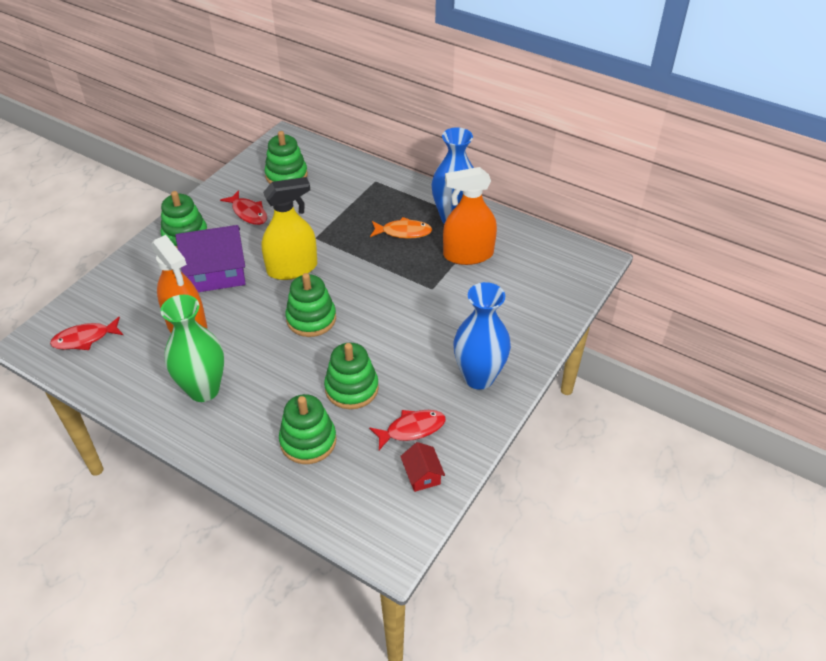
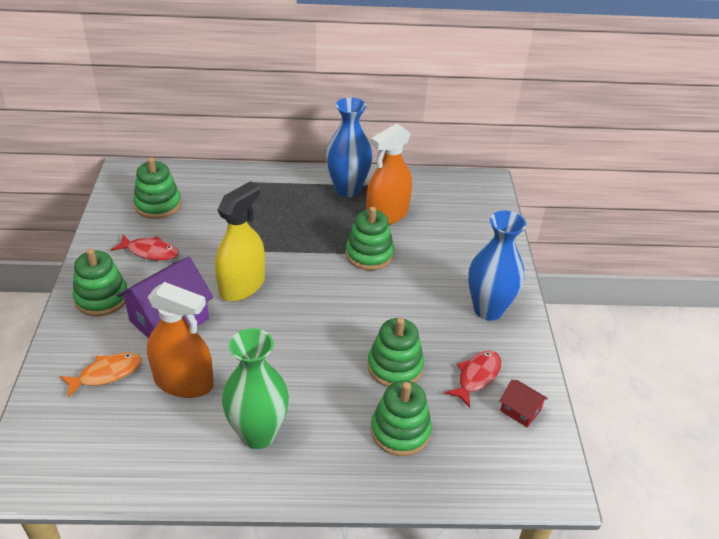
camera: 35 degrees left, 5 degrees down
red fish [50,317,123,350] -> none
green stacking toy [285,273,336,337] -> green stacking toy moved to [345,207,394,270]
orange fish [370,217,432,238] -> orange fish moved to [60,352,142,398]

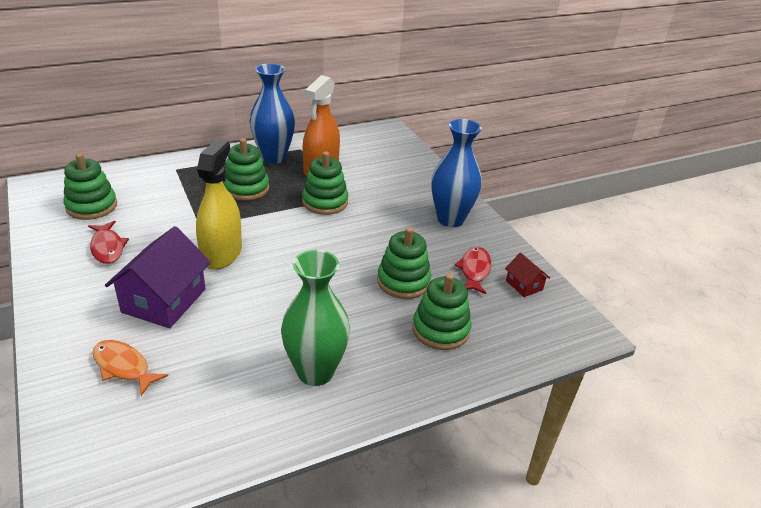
camera: 25 degrees left, 5 degrees down
orange fish [60,352,142,398] -> orange fish turned 90 degrees counterclockwise [92,340,168,396]
green stacking toy [73,248,128,317] -> green stacking toy moved to [223,138,269,201]
red fish [111,235,179,261] -> red fish turned 75 degrees clockwise [88,221,129,264]
orange spray bottle [147,282,214,398] -> none
red house [500,380,548,427] -> red house turned 45 degrees clockwise [505,252,550,297]

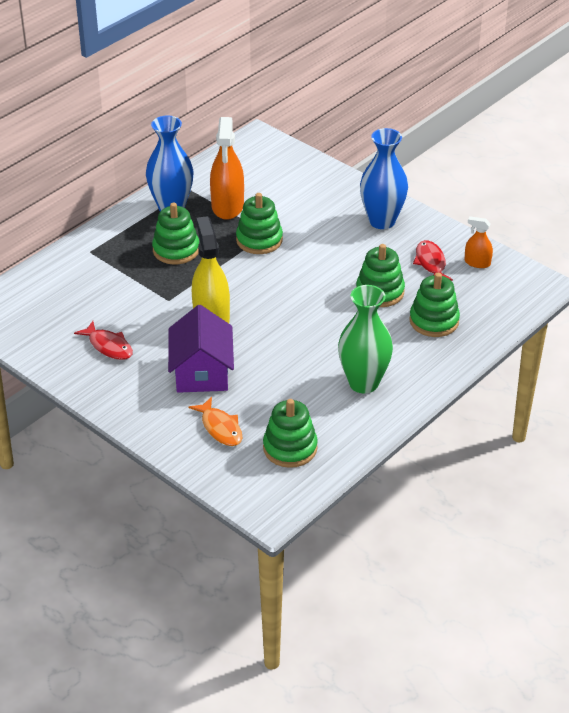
camera: 20 degrees left, 5 degrees up
green stacking toy [63,153,117,220] -> green stacking toy moved to [263,399,318,468]
orange fish [92,340,168,396] -> orange fish turned 135 degrees counterclockwise [189,397,242,446]
red house [505,252,550,297] -> orange spray bottle [464,216,493,268]

